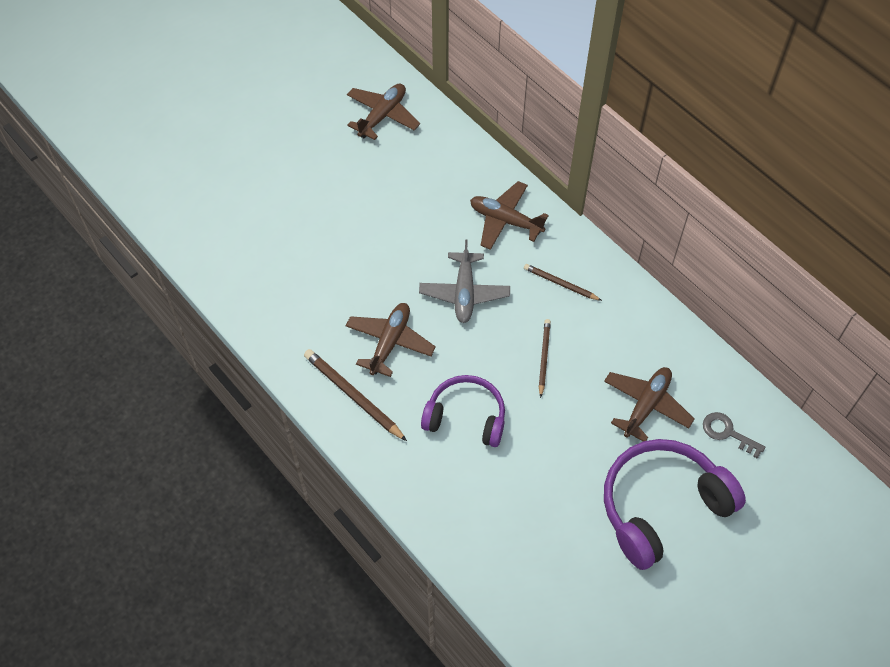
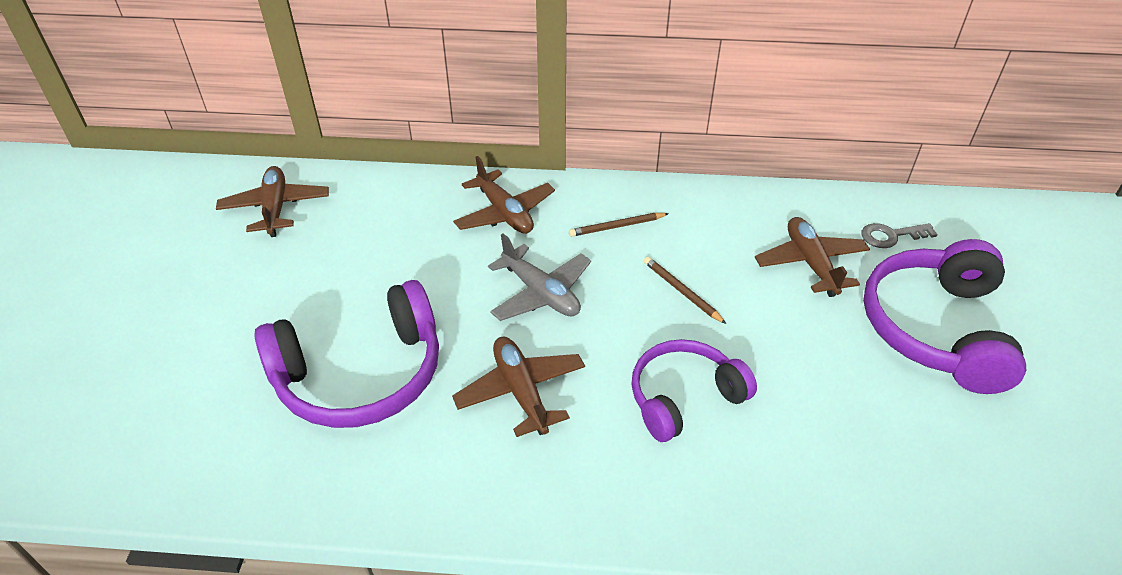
camera: 45 degrees left, 15 degrees down
brown pencil [304,349,407,441] -> none
brown plane [470,181,549,250] -> brown plane turned 105 degrees counterclockwise [453,156,555,234]
none -> purple headphones [254,280,439,428]

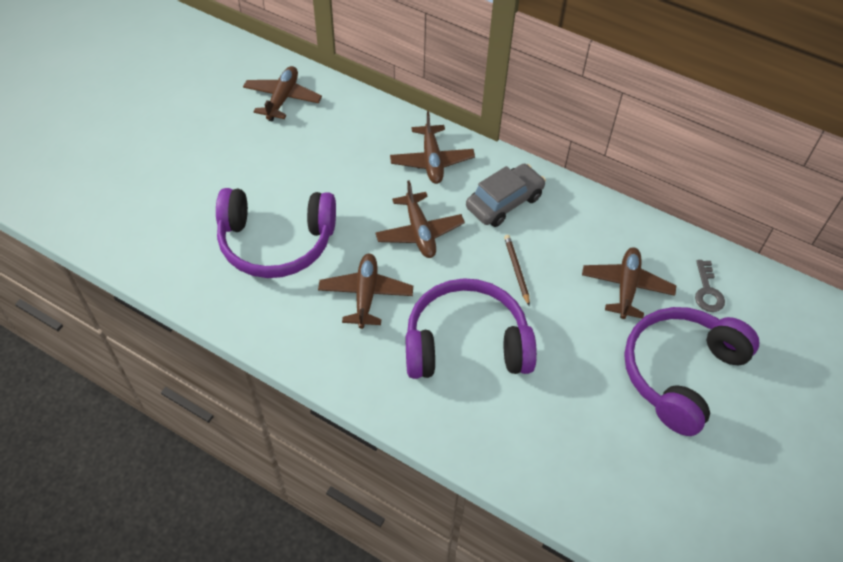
camera: 25 degrees right, 10 degrees up
grey plane [488,233,591,321] -> brown plane [375,180,465,258]
brown pencil [569,213,669,237] -> grey car [466,164,546,227]
purple headphones [632,339,757,442] -> purple headphones [406,278,537,379], size x1.54
grey key [861,223,938,248] -> grey key turned 105 degrees counterclockwise [695,260,725,312]

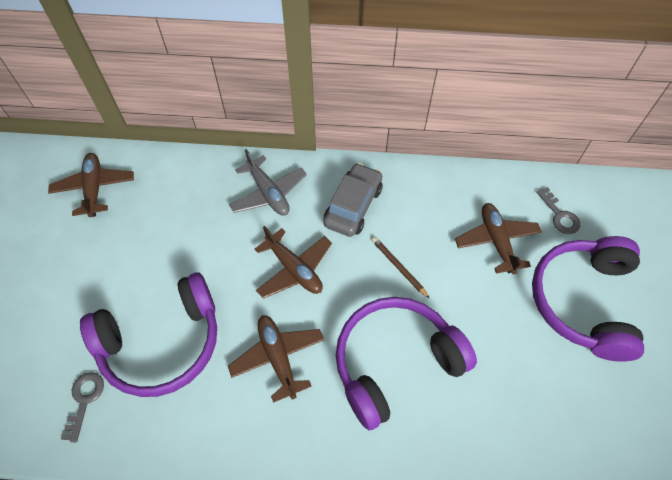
camera: 25 degrees left, 5 degrees up
brown plane [390,111,475,184] -> grey plane [229,149,307,216]
none -> grey key [61,372,104,442]

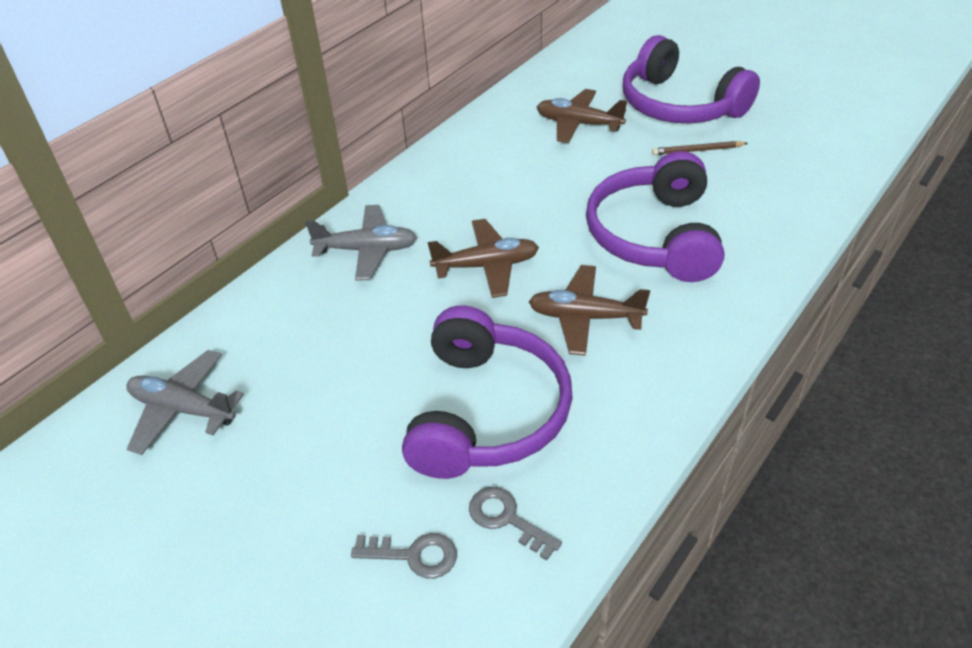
camera: 55 degrees left, 15 degrees down
brown plane [48,153,134,217] -> grey plane [126,350,244,455]
grey car [323,163,382,237] -> none
brown pencil [372,237,430,299] -> brown pencil moved to [652,141,748,155]
grey key [536,187,580,234] -> grey key moved to [351,533,457,579]

